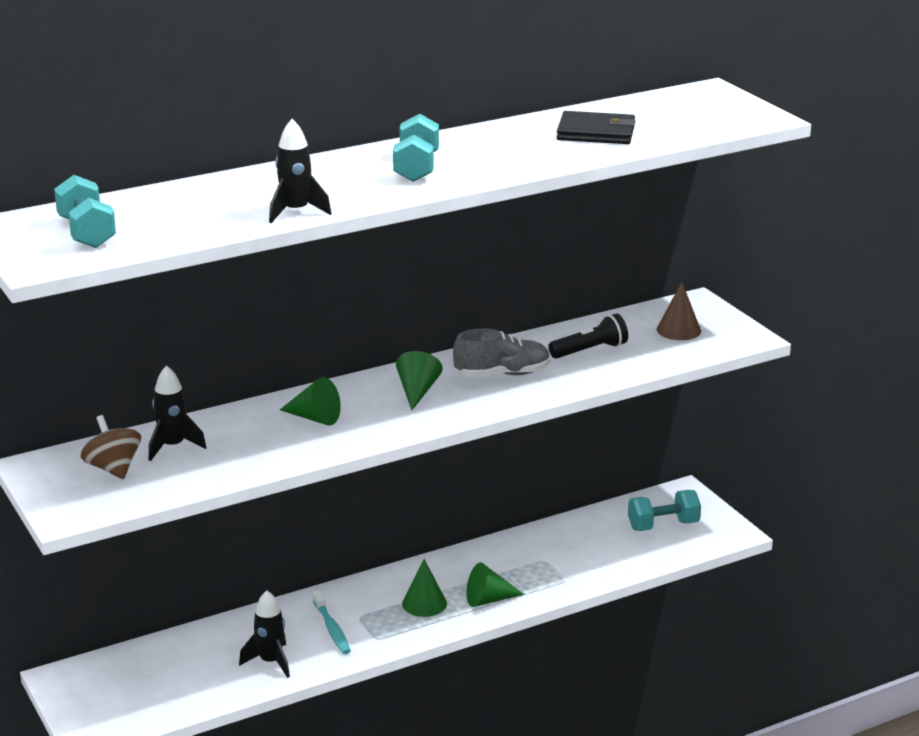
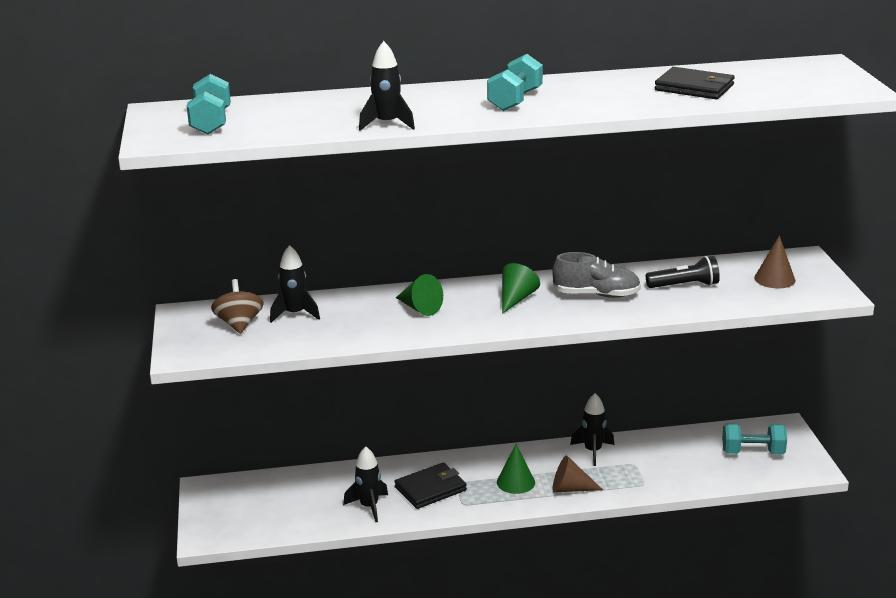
camera: 20 degrees right, 0 degrees up
turquoise toothbrush [313,590,351,654] -> black wallet [394,462,467,509]
green cone [466,562,524,607] -> brown cone [552,456,603,492]
none -> black rocket [570,393,614,466]

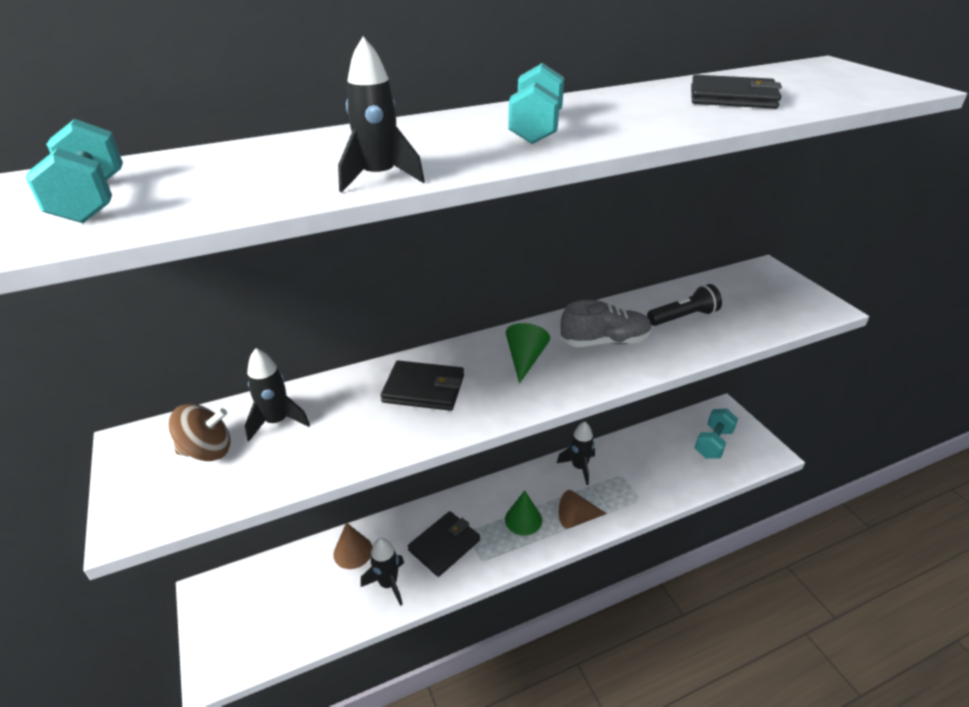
camera: 15 degrees left, 10 degrees up
brown spinning top [211,279,264,334] -> brown spinning top turned 105 degrees clockwise [169,404,230,461]
green cone [396,274,443,316] -> black wallet [380,360,464,411]
turquoise dumbbell [722,424,787,454] -> turquoise dumbbell turned 45 degrees counterclockwise [695,408,738,459]
brown cone [754,235,795,288] -> brown cone moved to [333,522,373,569]

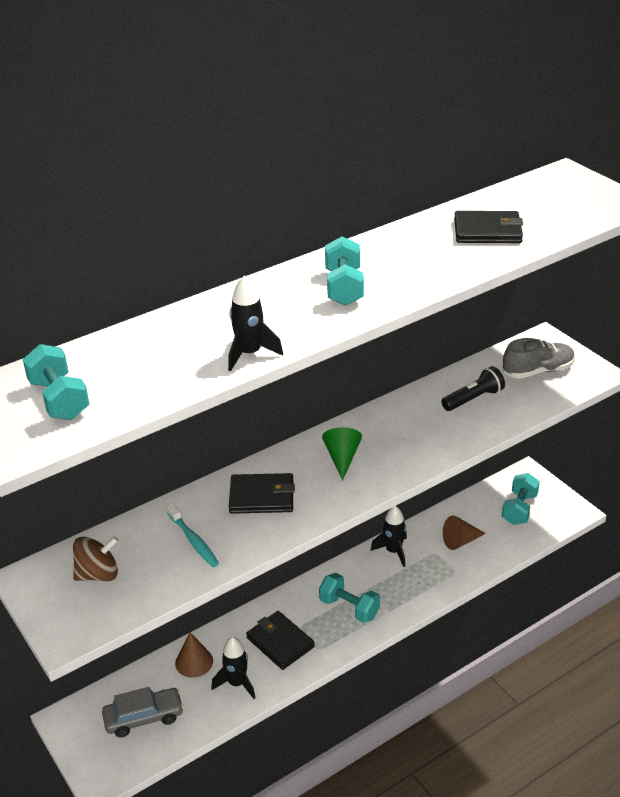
camera: 10 degrees left, 0 degrees up
black rocket [245,348,310,441] -> none
black wallet [408,511,480,577] -> black wallet turned 75 degrees counterclockwise [246,611,315,670]
green cone [505,490,542,535] -> turquoise dumbbell [319,573,380,623]
brown cone [559,490,607,529] -> brown cone moved to [443,515,486,550]
grey shoe [561,300,652,347] -> grey shoe moved to [503,338,575,379]
none -> grey car [102,687,184,737]
none -> turquoise toothbrush [167,503,219,567]

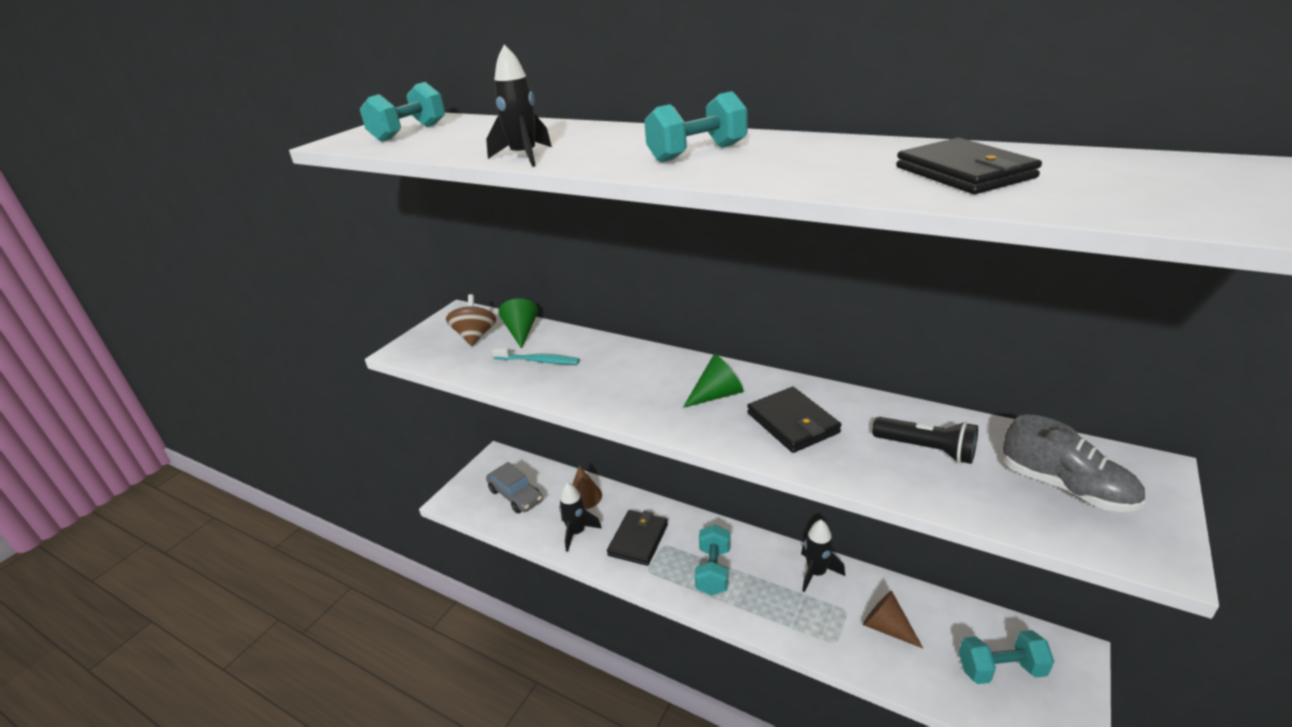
camera: 65 degrees right, 5 degrees down
brown spinning top [73,536,118,581] -> brown spinning top turned 135 degrees counterclockwise [446,294,496,346]
turquoise toothbrush [167,503,219,567] -> turquoise toothbrush turned 105 degrees counterclockwise [492,346,580,364]
black wallet [229,473,295,514] -> black wallet moved to [747,387,841,453]
none -> green cone [498,298,538,349]

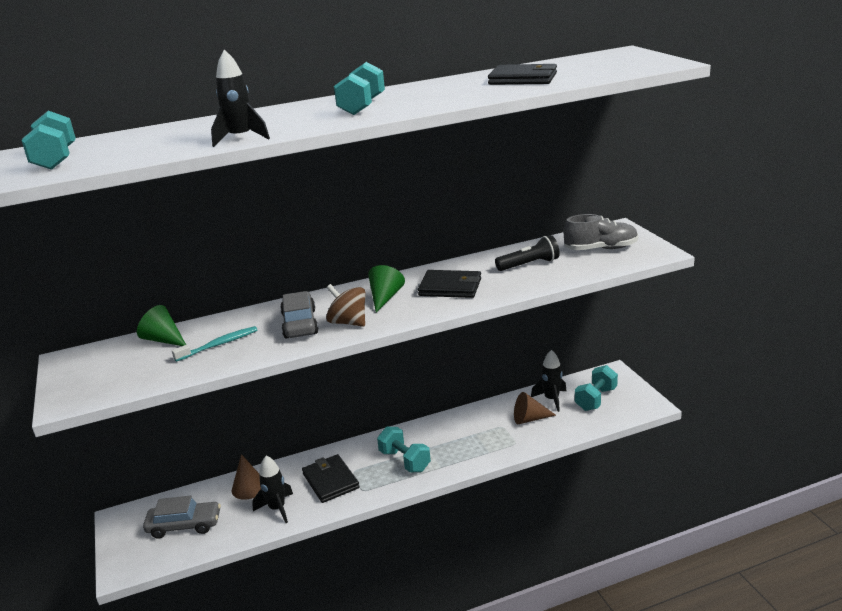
camera: 50 degrees left, 5 degrees down
brown spinning top [446,294,496,346] -> brown spinning top moved to [326,284,365,327]
black rocket [801,520,845,592] -> black rocket moved to [531,350,567,412]
none -> grey car [280,291,318,339]

